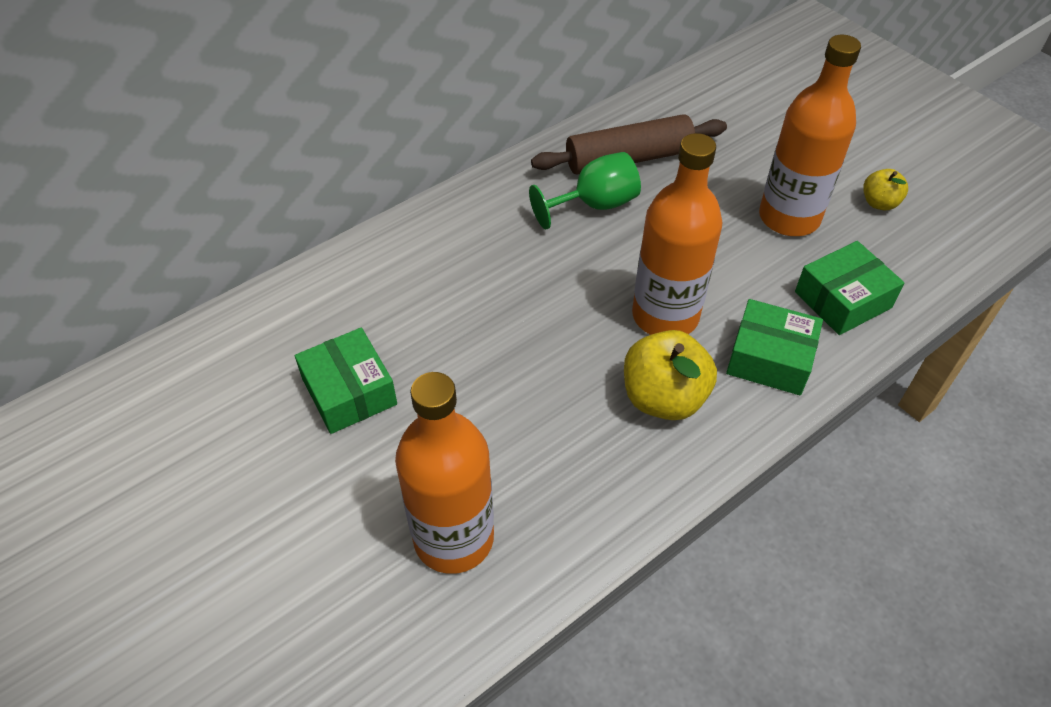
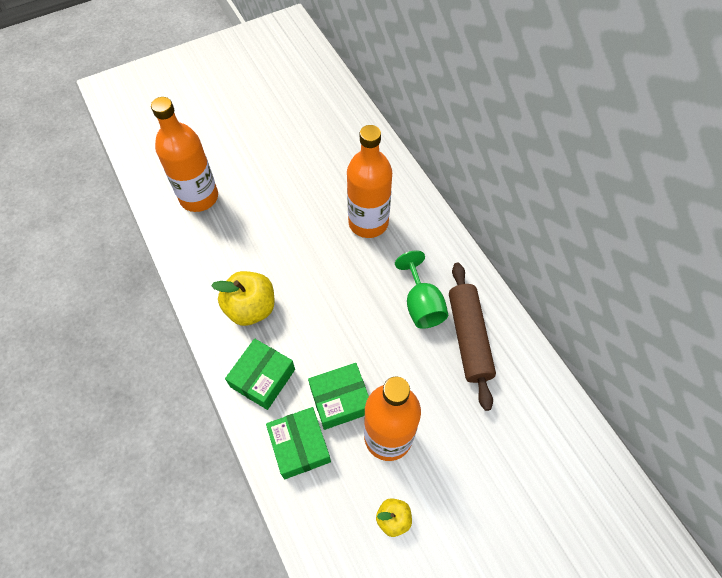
camera: 100 degrees right, 10 degrees up
green box [295,328,397,434] -> green box moved to [308,363,369,430]
orange bottle [632,133,723,335] -> orange bottle moved to [347,125,392,238]

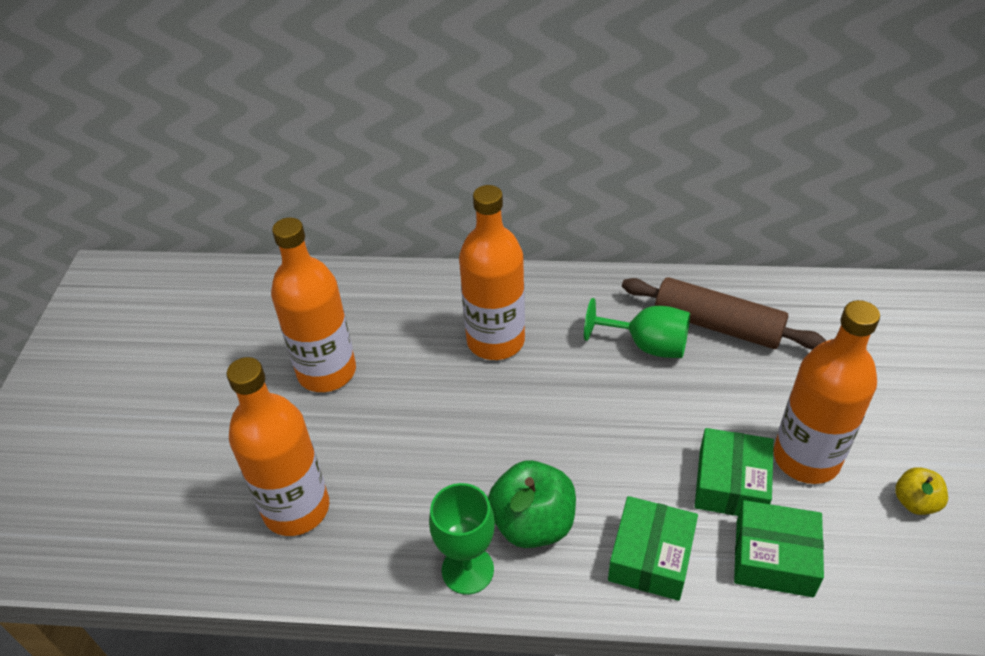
camera: 55 degrees left, 15 degrees down
yellow apple [211,271,275,326] -> green apple [488,460,576,548]
green box [225,338,295,410] -> green box turned 45 degrees clockwise [608,496,698,601]
none -> orange bottle [271,218,356,392]
none -> green goblet [429,483,495,595]

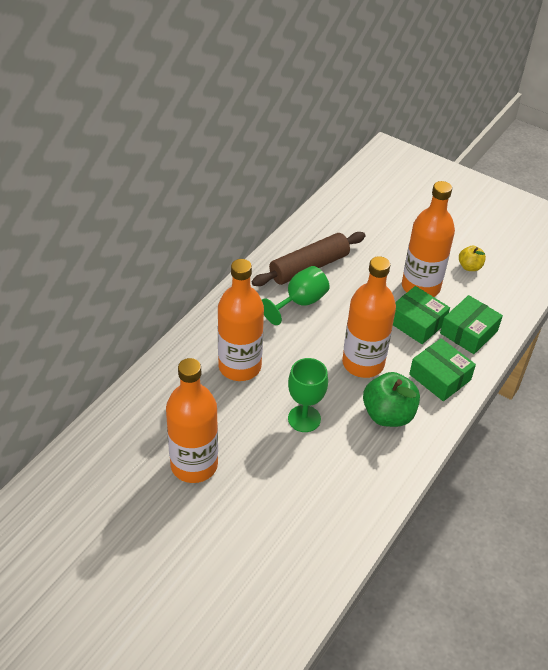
camera: 65 degrees left, 0 degrees up
orange bottle [227,357,329,536] -> orange bottle moved to [342,256,396,378]
green goblet [429,483,495,595] -> green goblet moved to [288,358,328,432]

